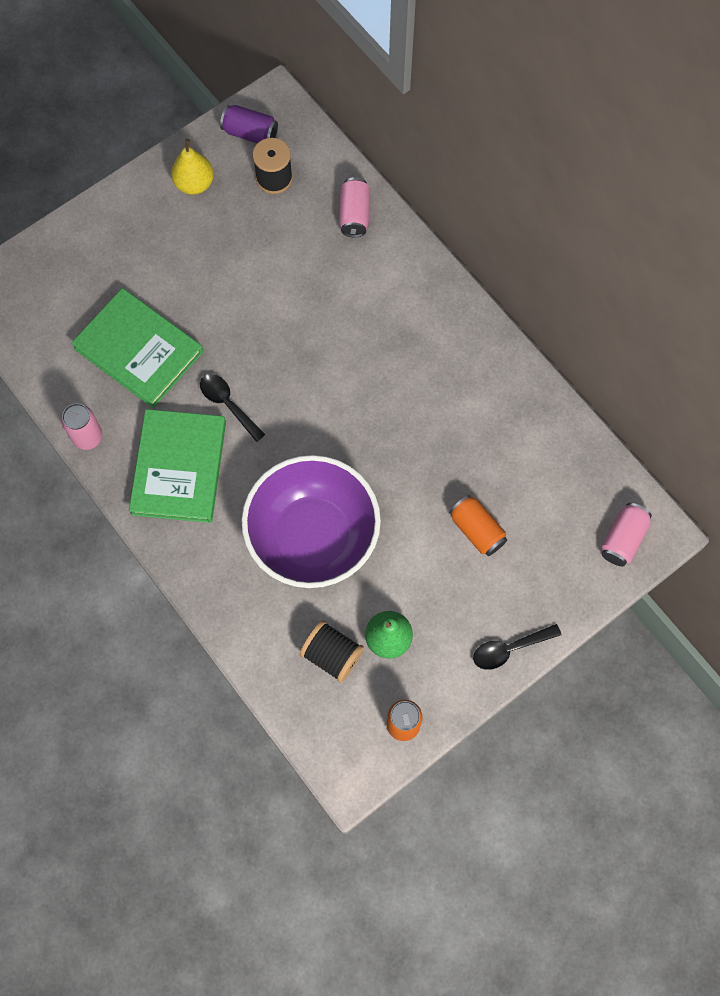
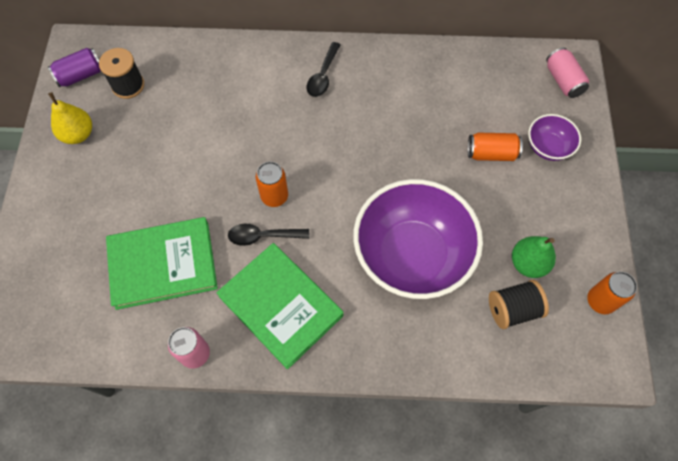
camera: 50 degrees left, 5 degrees down
pink can [339,177,370,237] -> none
black spoon [473,624,561,670] -> black spoon moved to [307,42,341,97]
none -> orange can [256,162,288,207]
none -> purple bowl [528,114,581,161]

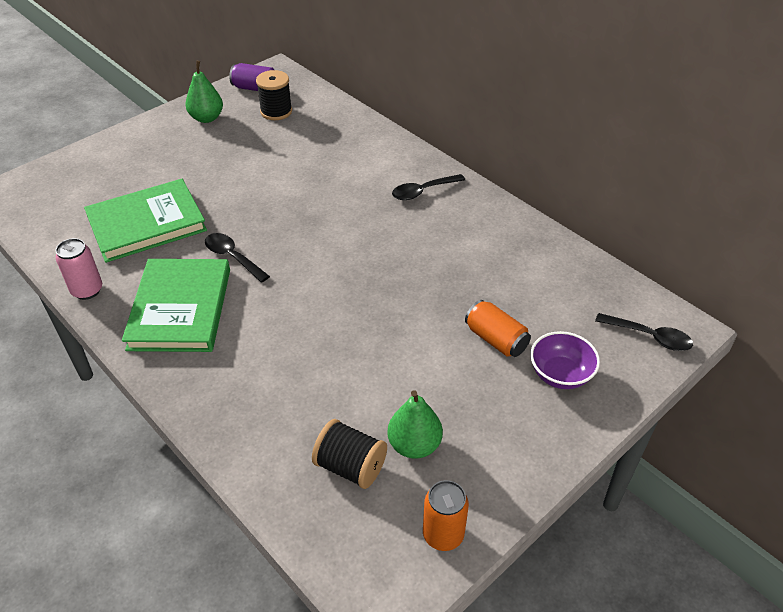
camera: 45 degrees right, 20 degrees down
yellow pear [48,92,92,144] -> green pear [186,61,223,123]
green book [106,217,218,310] -> green book turned 60 degrees counterclockwise [84,179,207,263]
orange can [256,162,288,207] -> none
purple bowl [353,179,483,299] -> none
pink can [546,47,589,98] -> black spoon [595,313,693,351]

